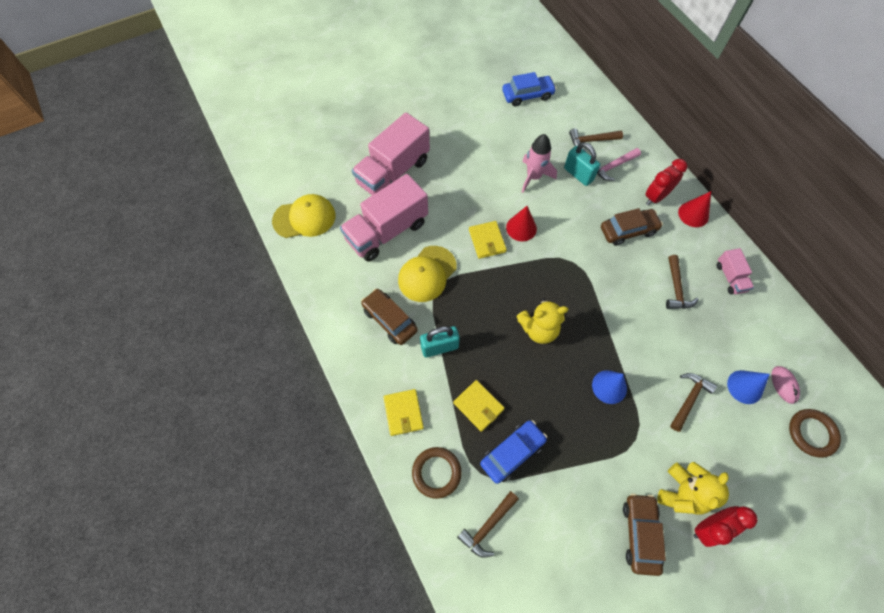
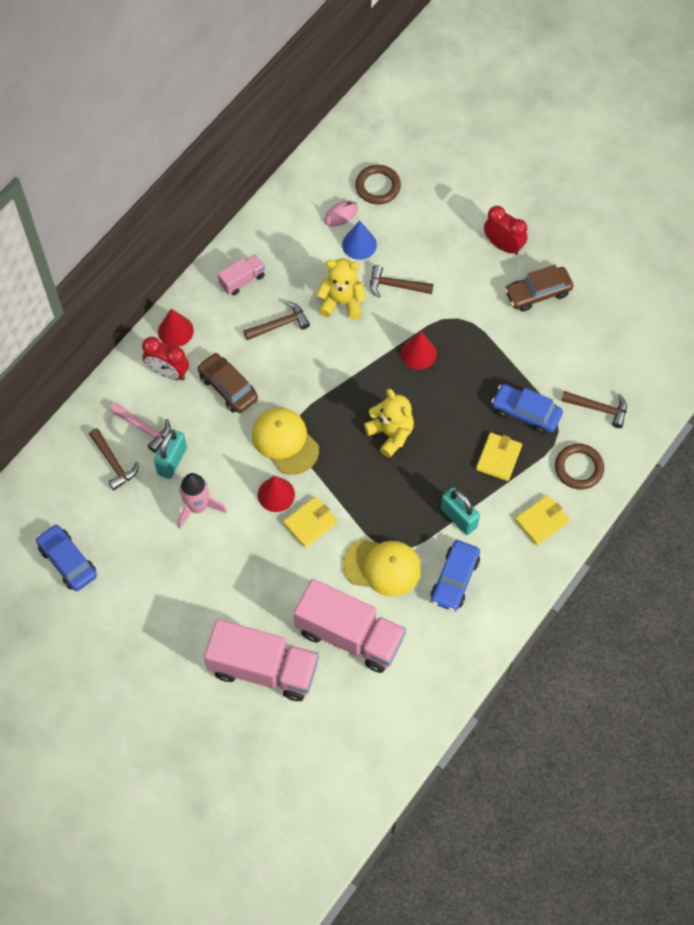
camera: 115 degrees left, 0 degrees up
yellow cap [272,194,336,238] -> yellow cap moved to [252,408,319,475]
brown car [361,289,418,345] -> blue car [431,540,480,611]
blue cone [592,370,627,404] -> red cone [401,332,437,370]
yellow teddy bear [658,462,729,515] -> yellow teddy bear moved to [316,258,366,320]

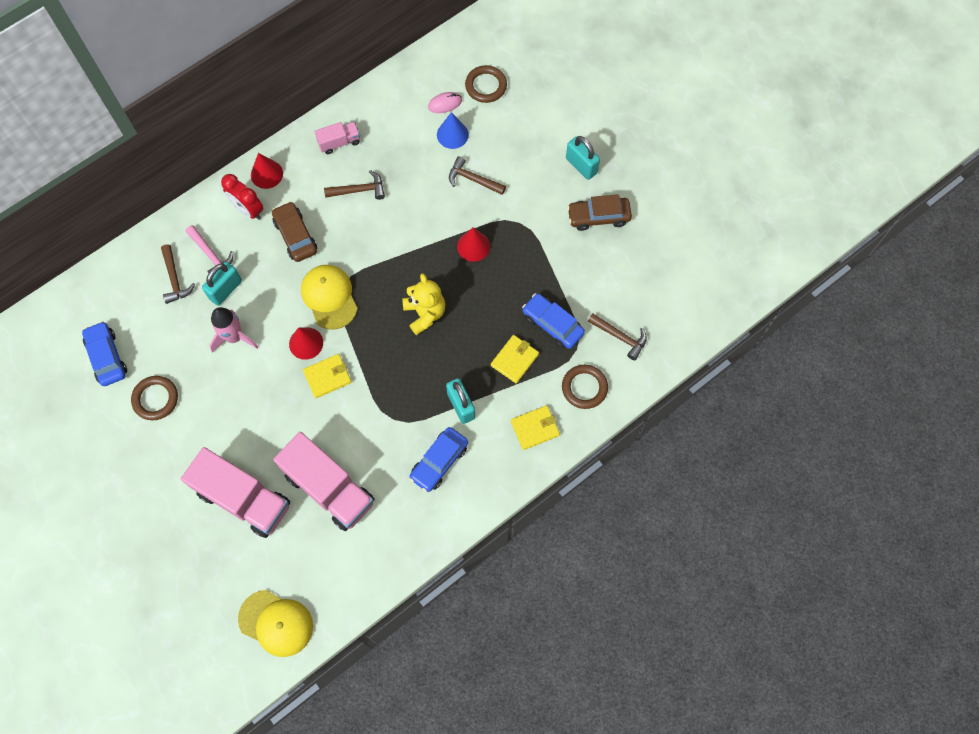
camera: 15 degrees right, 5 degrees up
yellow teddy bear [316,258,366,320] -> none
yellow cap [343,539,421,597] -> yellow cap moved to [238,590,313,657]
red clock [484,206,527,255] -> turquoise padlock [566,136,600,180]
none -> brown ring [131,376,178,420]

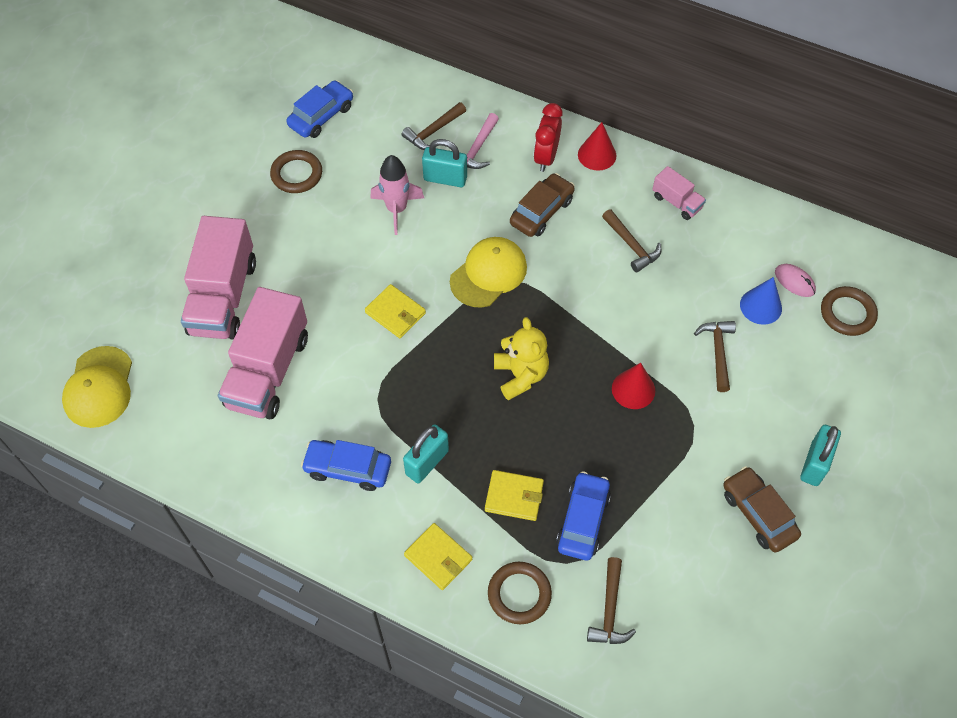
camera: 65 degrees right, 10 degrees down
red cone [289,327,323,360] -> none
yellow teddy bear [402,273,445,335] -> yellow teddy bear turned 60 degrees counterclockwise [494,317,549,401]

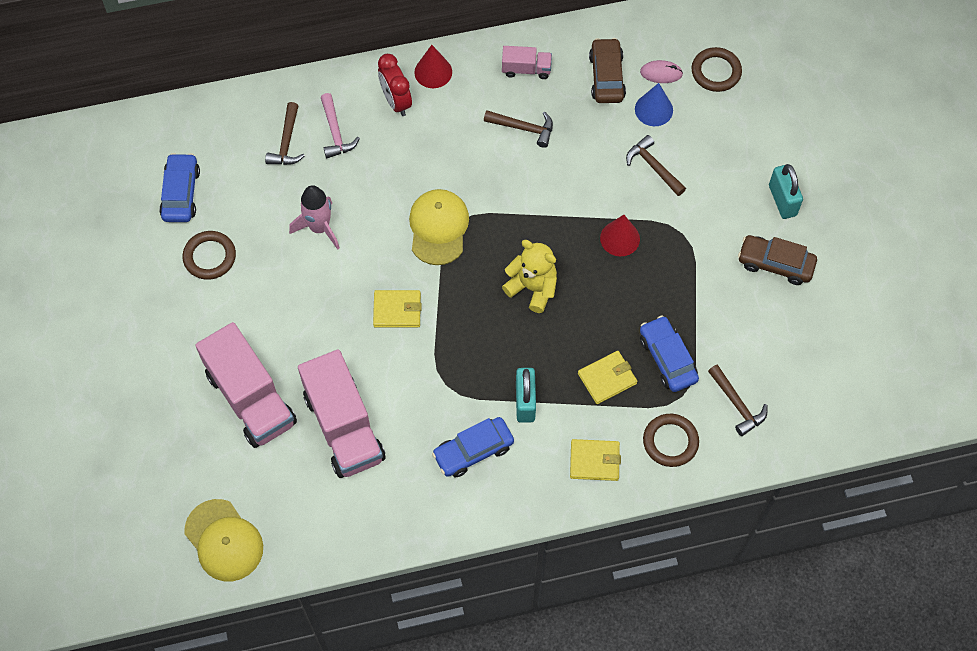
camera: 40 degrees left, 5 degrees up
turquoise padlock [422,139,467,187] -> none
brown car [510,173,575,237] -> brown car moved to [589,38,626,103]

